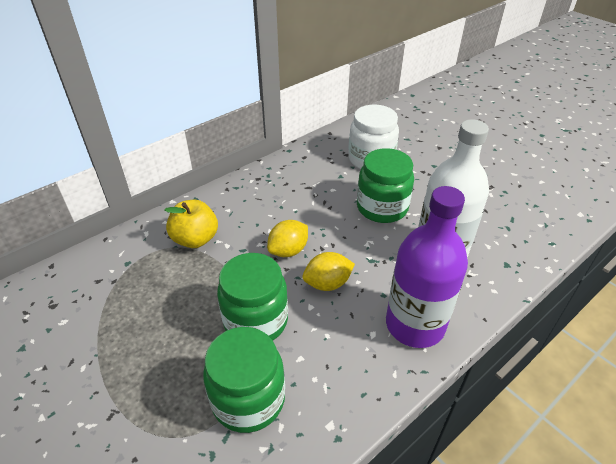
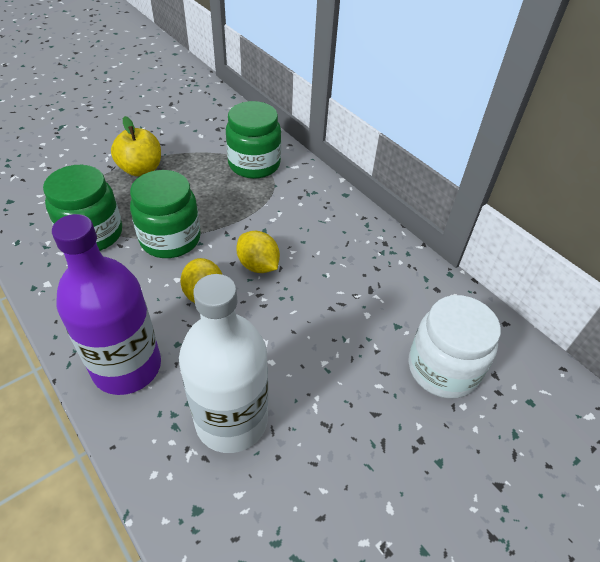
camera: 90 degrees right, 5 degrees up
yellow apple [164,200,218,248] -> yellow apple moved to [111,116,161,176]
green jar [357,148,414,223] -> green jar moved to [226,101,281,179]

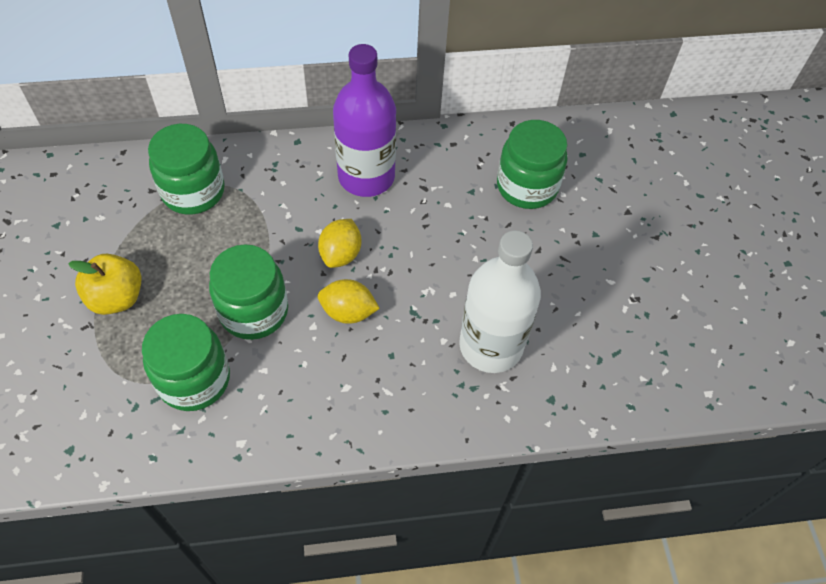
camera: 60 degrees left, 10 degrees up
purple bottle [52,214,161,395] -> purple bottle moved to [333,44,396,197]
yellow lemon [236,231,280,273] -> yellow lemon turned 60 degrees counterclockwise [318,219,361,268]
white jar [408,295,501,399] -> green jar [497,120,567,209]

